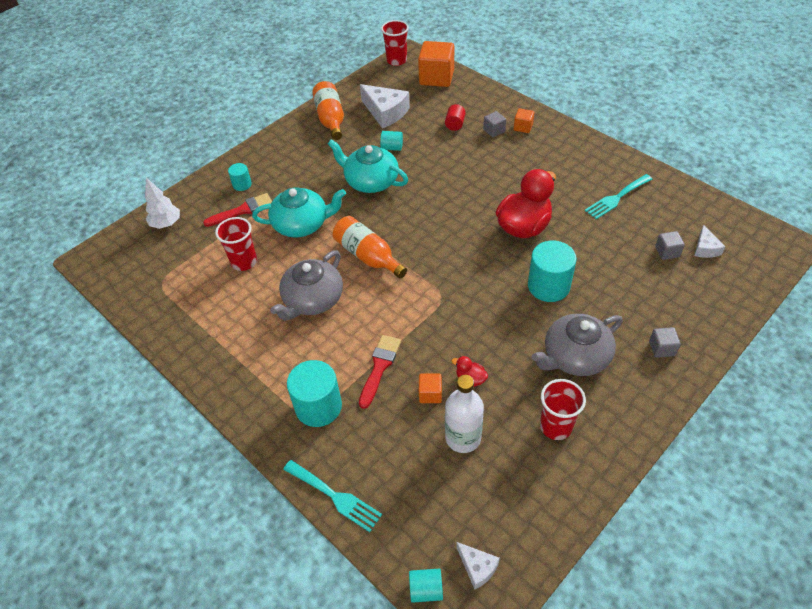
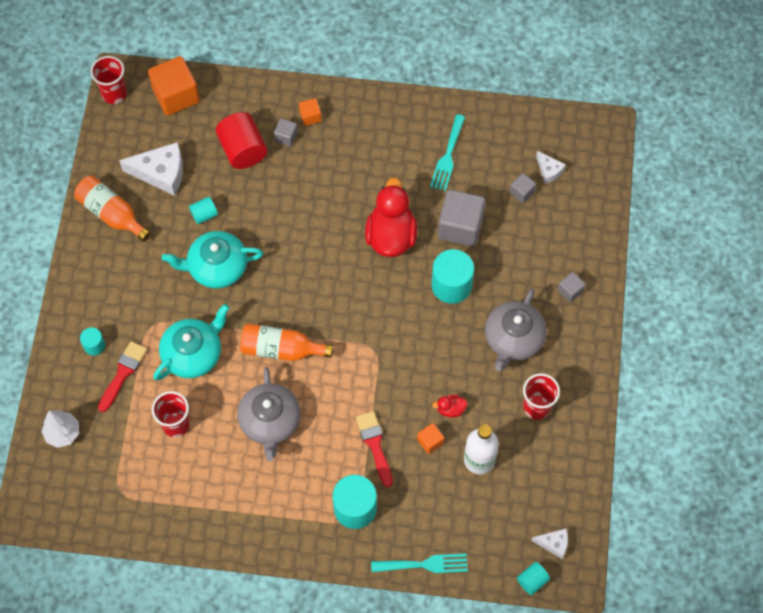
camera: 40 degrees left, 15 degrees up
red cylinder [445,104,466,131] -> red cylinder [216,112,267,169], size x1.91
none -> grey cube [438,190,485,246]

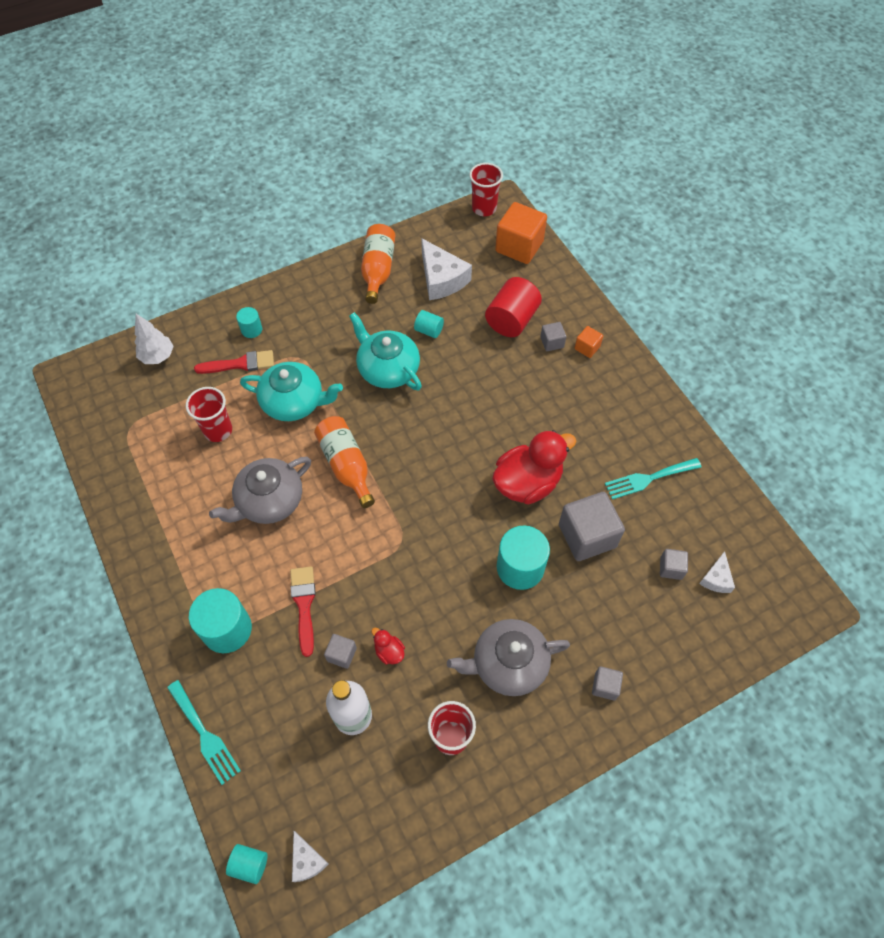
camera: 55 degrees right, 5 degrees down
red brush [356,411,393,488] -> red brush turned 45 degrees counterclockwise [290,567,316,657]
orange cube [417,423,445,454] -> grey cube [324,634,357,669]

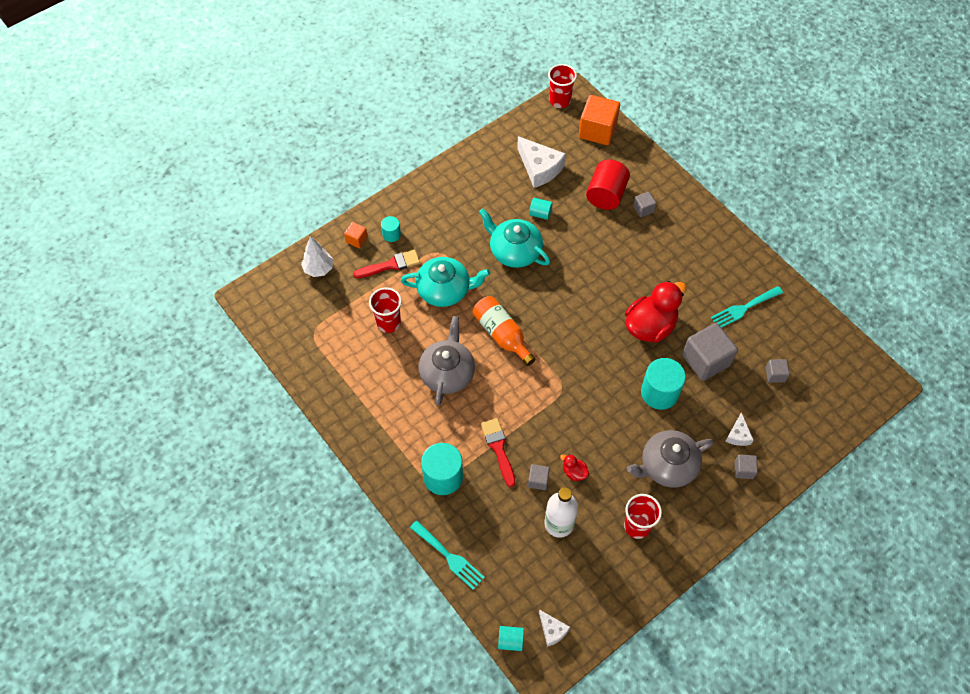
camera: 10 degrees left, 0 degrees up
grey teapot [209,457,311,524] -> grey teapot turned 150 degrees clockwise [418,316,475,405]
orange bottle [361,224,395,304] -> none
orange cube [575,326,603,358] -> orange cube moved to [344,222,368,248]
white cheese [699,551,735,593] -> white cheese moved to [725,412,754,446]

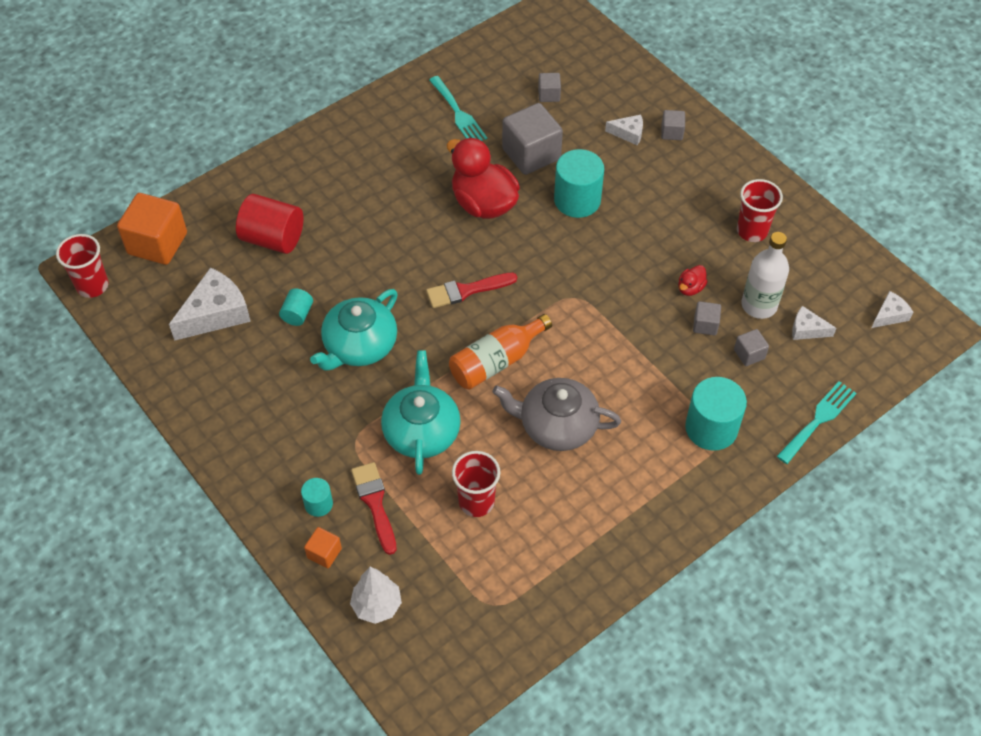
camera: 90 degrees left, 5 degrees down
red brush [481,418,515,487] -> red brush moved to [426,273,517,308]
turquoise cylinder [498,626,524,651] -> none
grey teapot [627,430,714,488] -> none
grey cube [633,192,656,217] -> grey cube moved to [734,329,769,366]
none -> white cheese [792,306,836,340]

